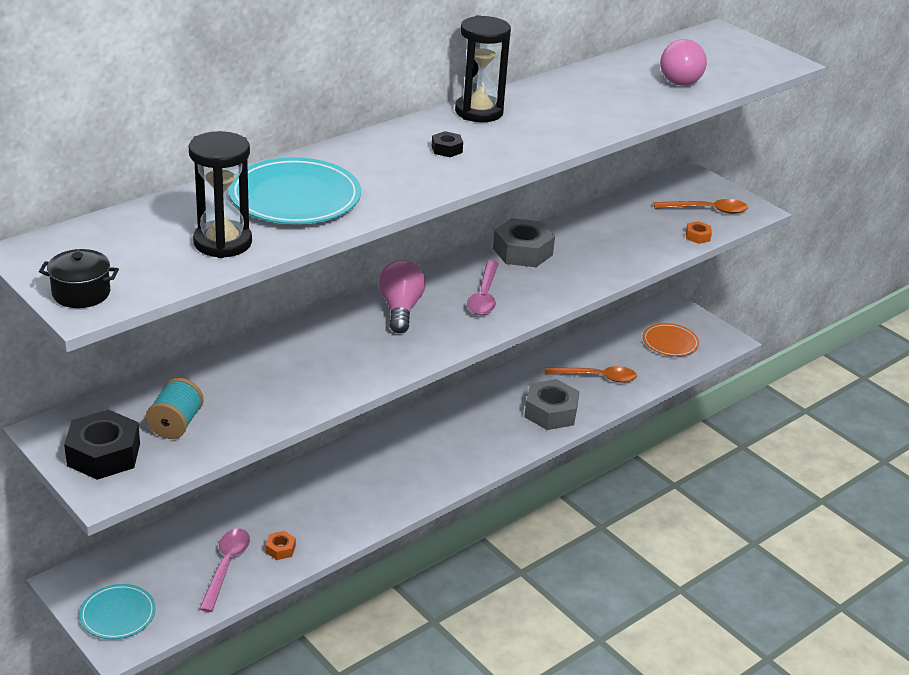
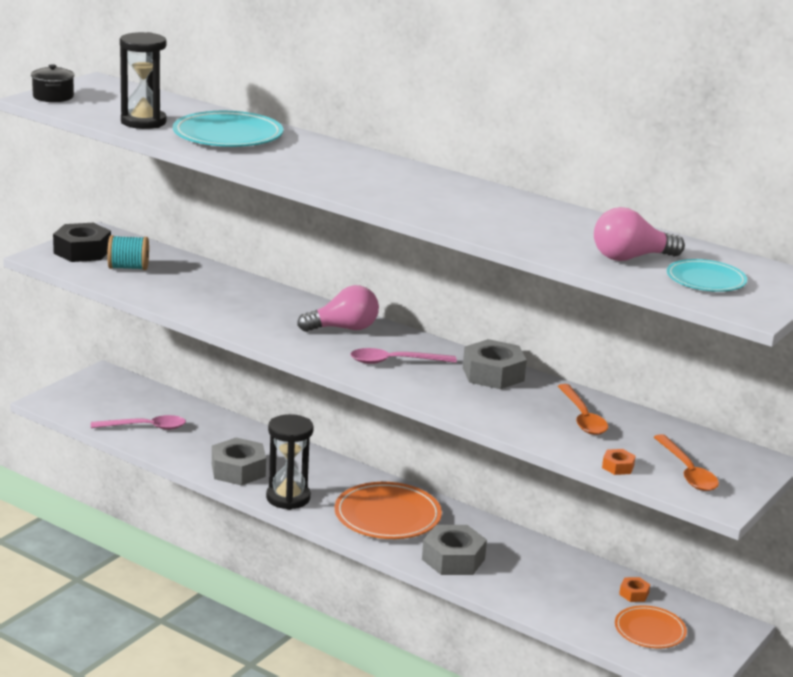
camera: 75 degrees right, 10 degrees down
turquoise plate [79,584,156,639] -> turquoise plate moved to [667,259,747,292]
orange nut [265,531,296,560] -> orange nut moved to [619,577,650,602]
black nut [432,131,463,157] -> none
black hourglass [455,15,511,122] -> black hourglass moved to [266,414,314,510]
orange spoon [545,366,637,383] -> orange spoon moved to [558,384,608,435]
none -> grey nut [212,438,266,486]
none -> orange plate [335,482,442,539]

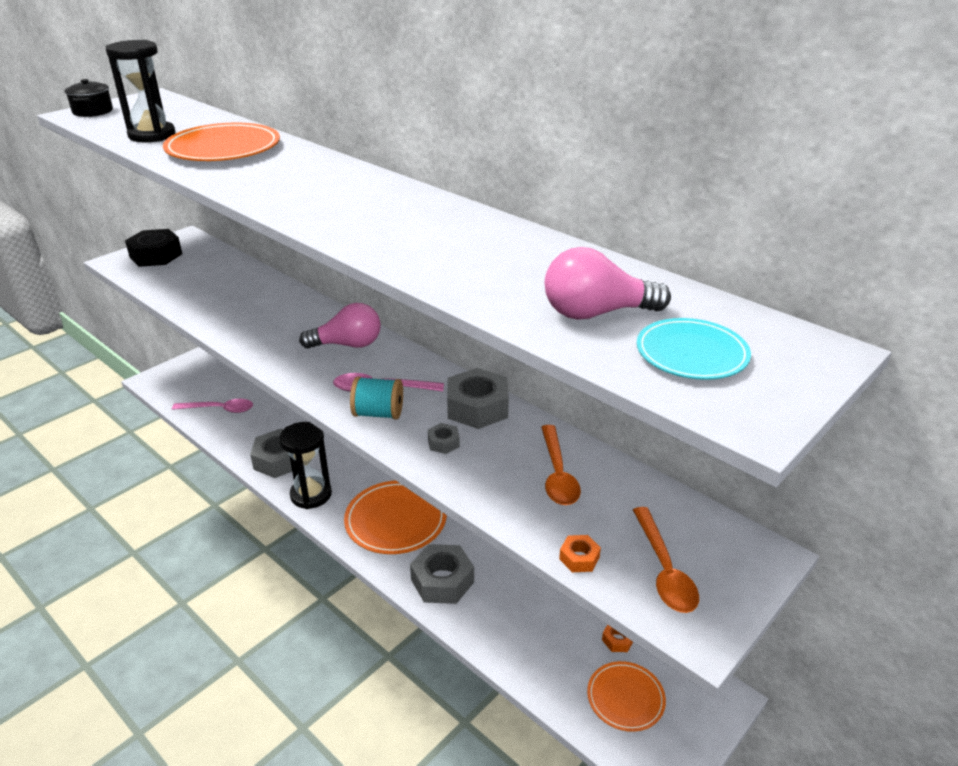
camera: 10 degrees right, 10 degrees up
turquoise spool [107,235,149,270] -> turquoise spool moved to [350,376,403,420]
turquoise plate [173,111,283,147] -> orange plate [163,123,280,161]
none -> grey nut [428,423,460,454]

